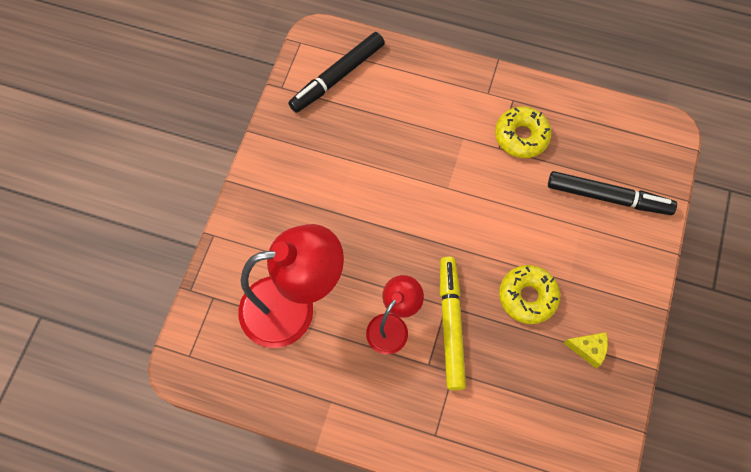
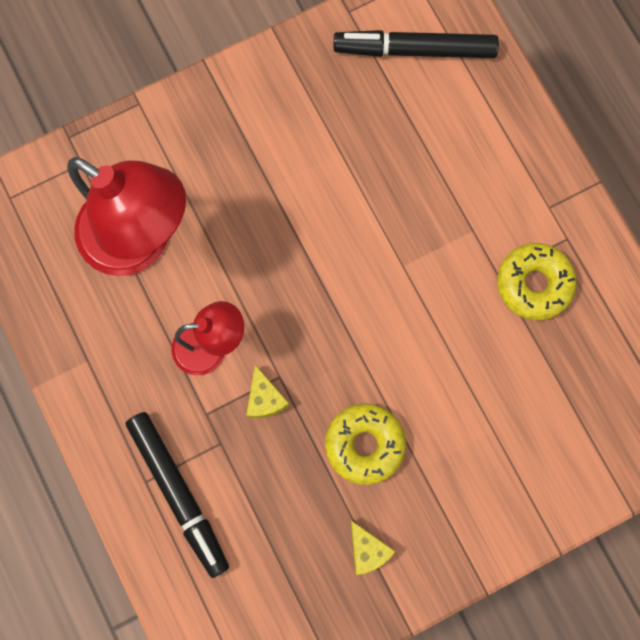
camera: 45 degrees right, 10 degrees up
yellow marker [440,257,466,391] -> yellow cheese [246,365,290,418]
black marker [548,171,677,215] -> black marker moved to [126,412,229,578]

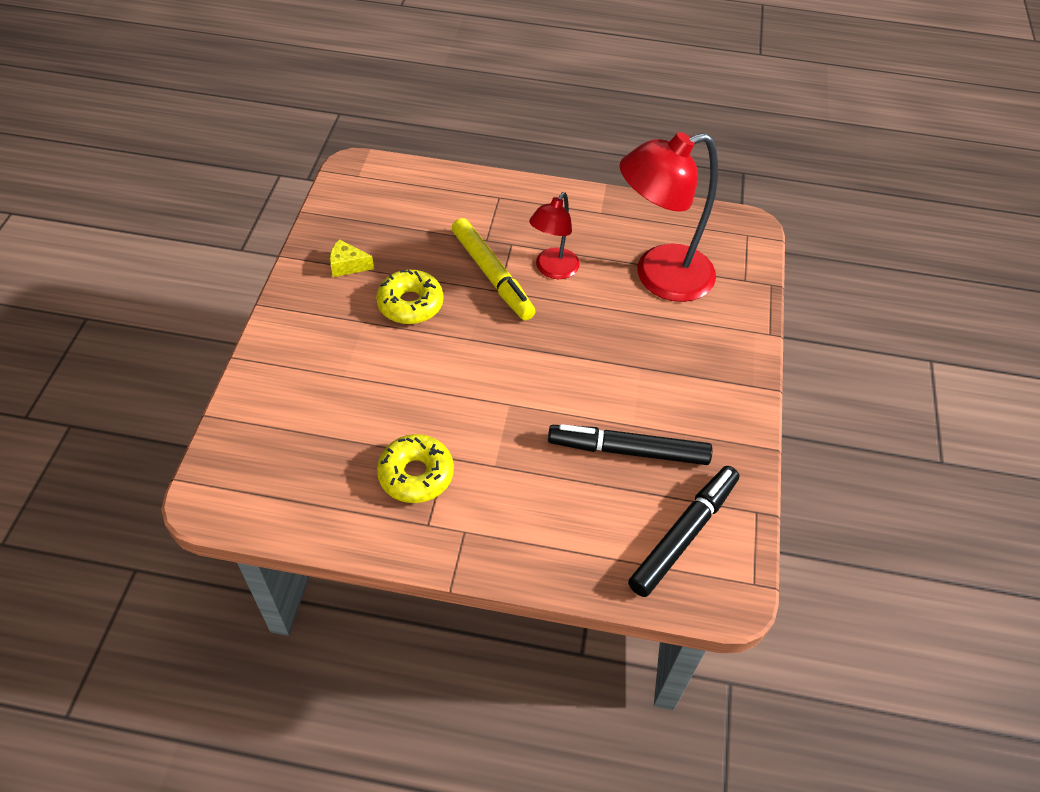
camera: 125 degrees right, 25 degrees down
black marker [126,412,229,578] -> black marker moved to [548,424,713,465]
yellow cheese [246,365,290,418] -> yellow marker [452,218,536,321]

